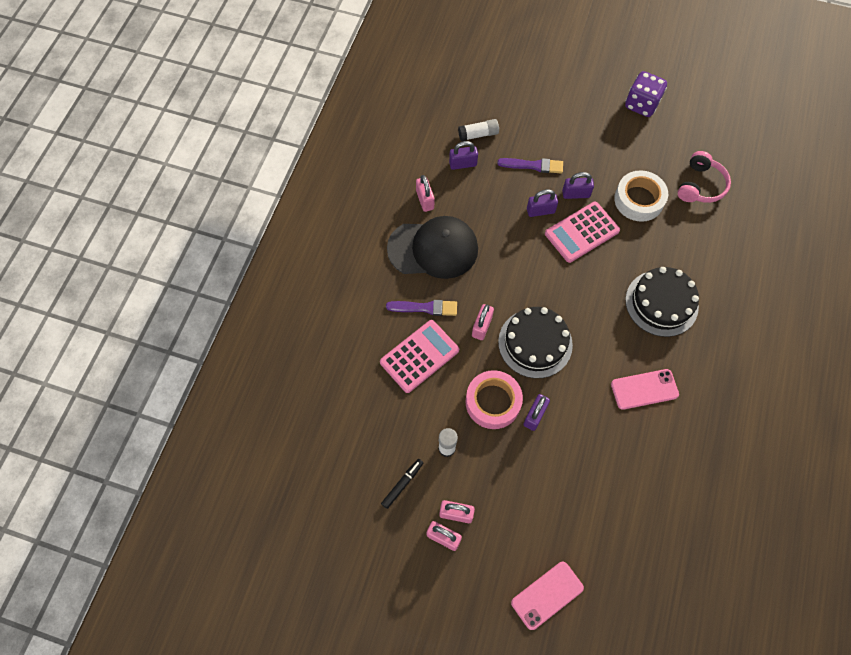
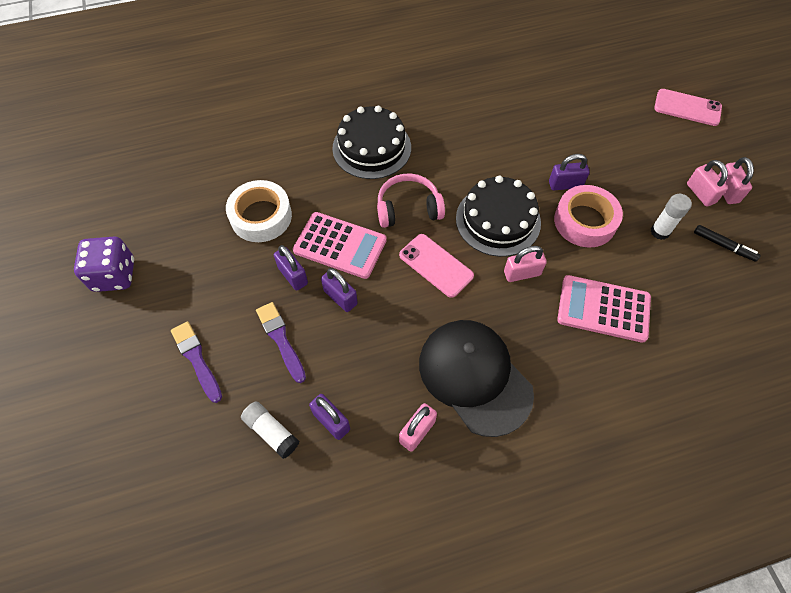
camera: 125 degrees left, 5 degrees down
black marker [381,459,423,509] -> black marker turned 150 degrees counterclockwise [694,225,761,262]
purple brush [386,300,457,316] -> purple brush moved to [171,321,222,403]
pink phone [611,369,679,410] -> pink phone moved to [399,234,474,298]
pink headphones [677,151,731,203] -> pink headphones moved to [377,173,445,228]

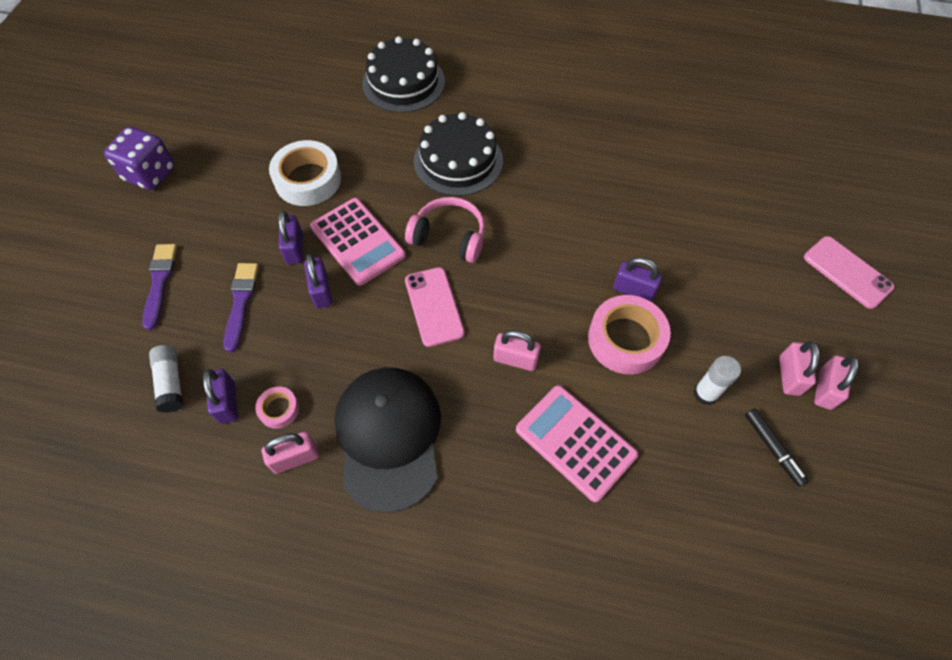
camera: 30 degrees right, 0 degrees up
black cake [456,176,541,257] -> black cake moved to [362,36,445,113]
none -> pink tape [255,387,299,429]

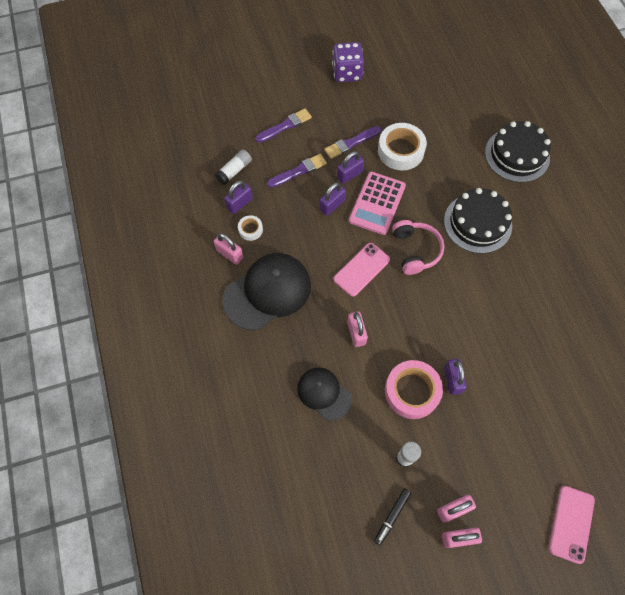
camera: 60 degrees right, 5 degrees up
pink tape [255,387,299,429] -> white tape [238,215,263,241]
pink calculator [516,385,638,502] -> black cap [297,367,352,421]
none -> purple brush [324,126,381,159]

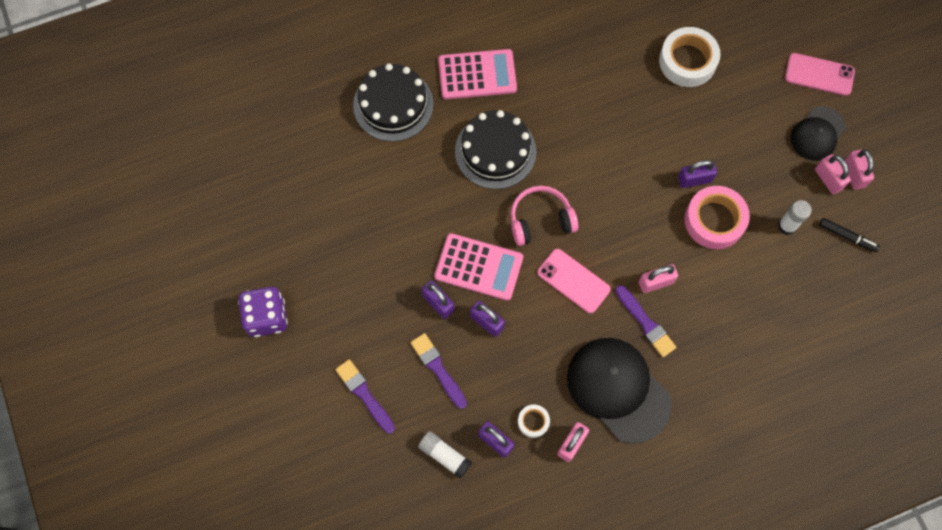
camera: 95 degrees left, 5 degrees up
black cap [297,367,352,421] -> black cap moved to [791,106,846,161]
purple brush [324,126,381,159] -> purple brush moved to [615,285,676,357]
white tape [378,123,427,171] -> white tape moved to [659,27,721,87]
none -> pink calculator [438,49,517,99]

